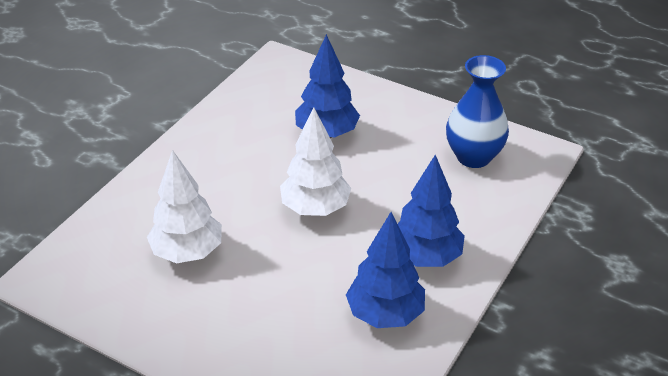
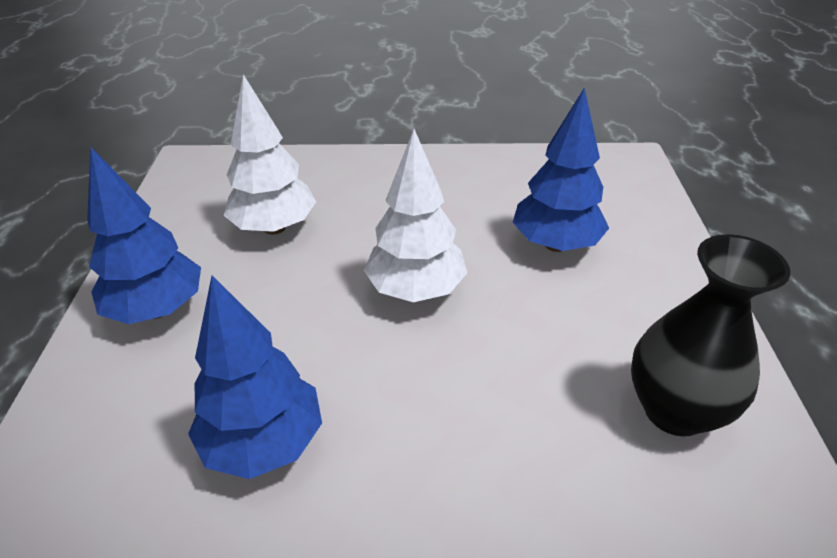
camera: 60 degrees right, 0 degrees up
blue tree [398,155,465,267] -> blue tree moved to [87,146,201,324]
blue vase [446,55,509,168] -> black vase [631,234,790,436]

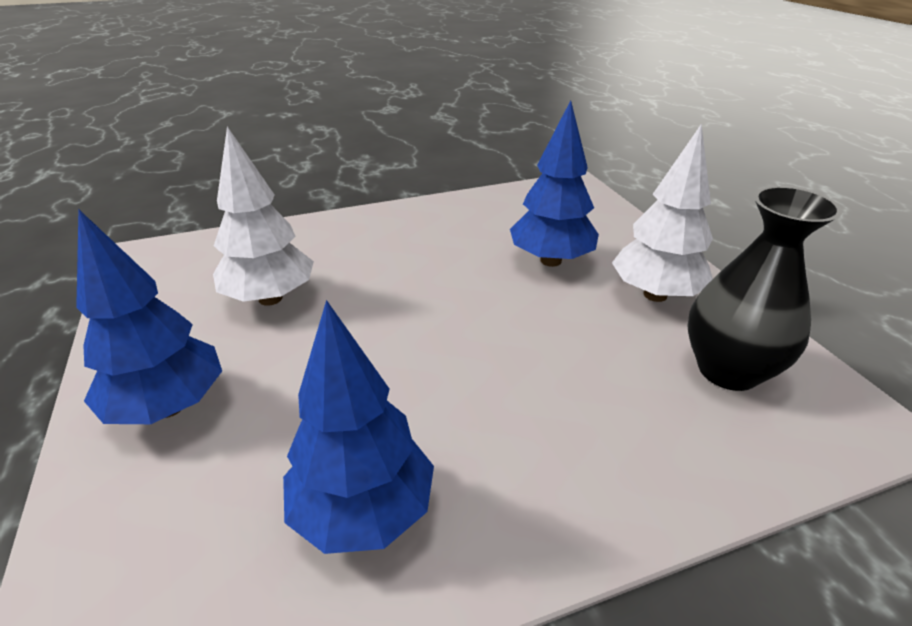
camera: 20 degrees left, 5 degrees down
white tree [364,129,467,302] -> white tree moved to [612,124,713,302]

